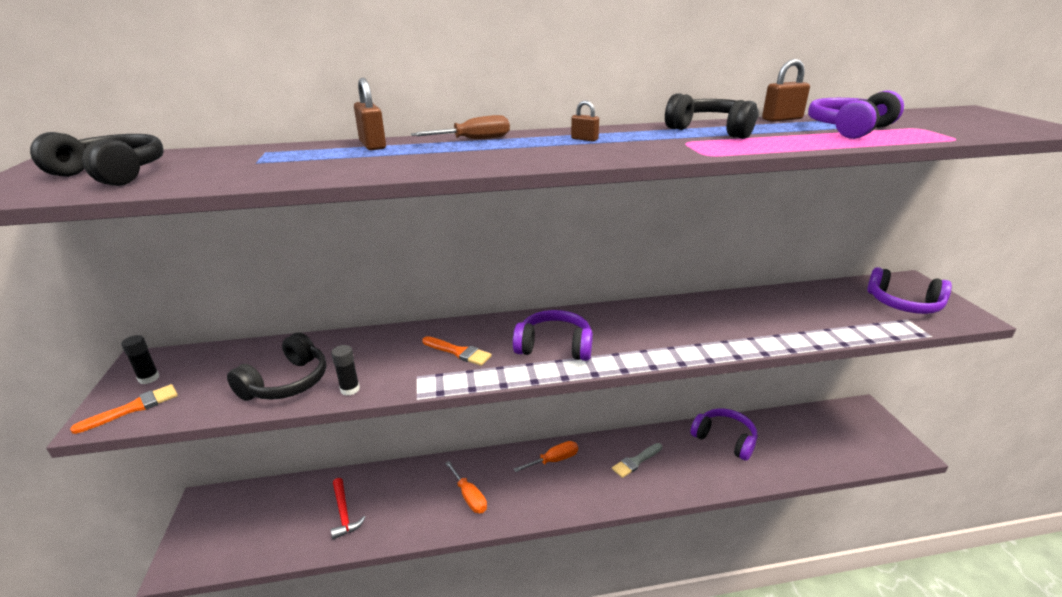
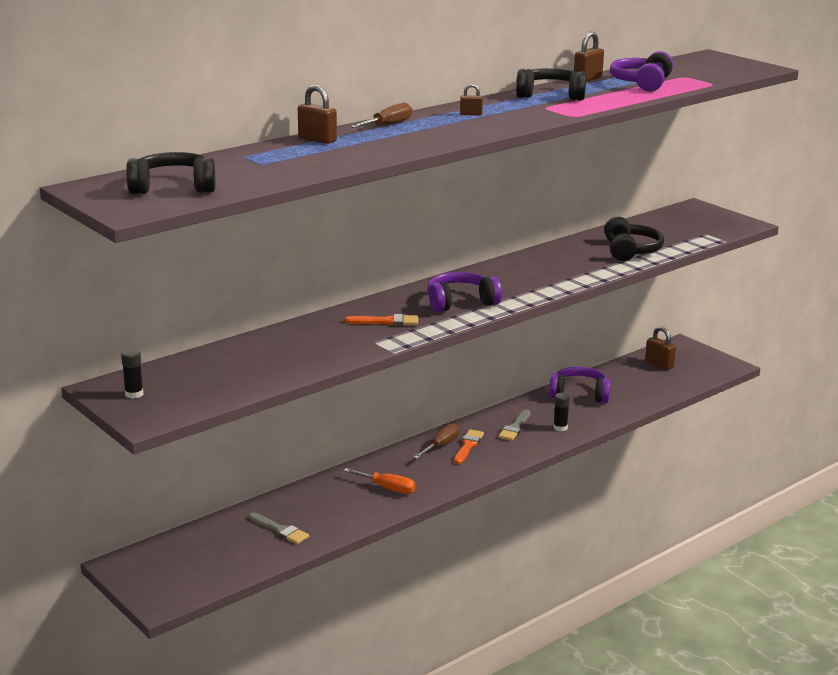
camera: 30 degrees left, 5 degrees down
orange brush [70,384,178,434] -> orange brush moved to [454,429,484,464]
black headphones [227,332,326,401] -> black headphones moved to [604,217,664,261]
black glue stick [331,345,360,396] -> black glue stick moved to [553,393,570,431]
red hammer [331,478,366,540] -> grey brush [248,512,309,544]
orange screwdriver [514,441,578,472] -> brown screwdriver [413,423,459,459]
purple headphones [867,267,952,314] -> none
none -> brown padlock [645,326,676,370]

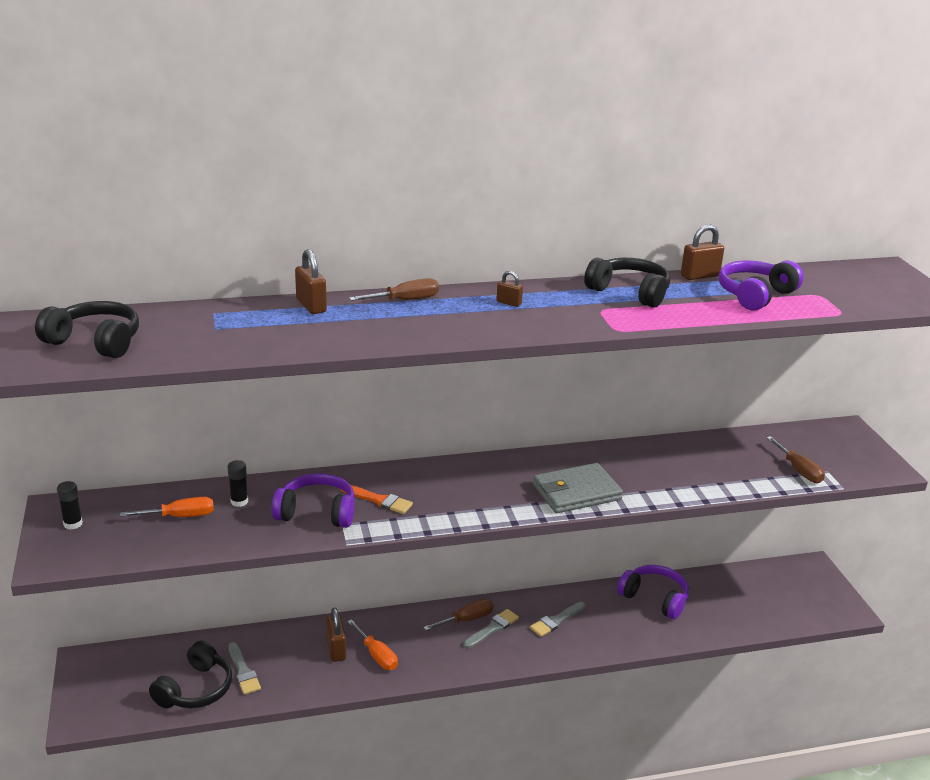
camera: 25 degrees right, 5 degrees up
purple headphones [427,272,502,312] -> purple headphones moved to [272,473,355,528]
orange brush [454,429,484,464] -> grey brush [463,609,519,649]
black glue stick [553,393,570,431] -> black glue stick moved to [228,460,248,507]
black headphones [604,217,664,261] -> black headphones moved to [149,640,232,708]
brown padlock [645,326,676,370] -> brown padlock moved to [326,607,346,662]
none -> orange screwdriver [120,497,214,517]
none -> grey wallet [533,463,623,513]
none -> brown screwdriver [766,436,825,483]

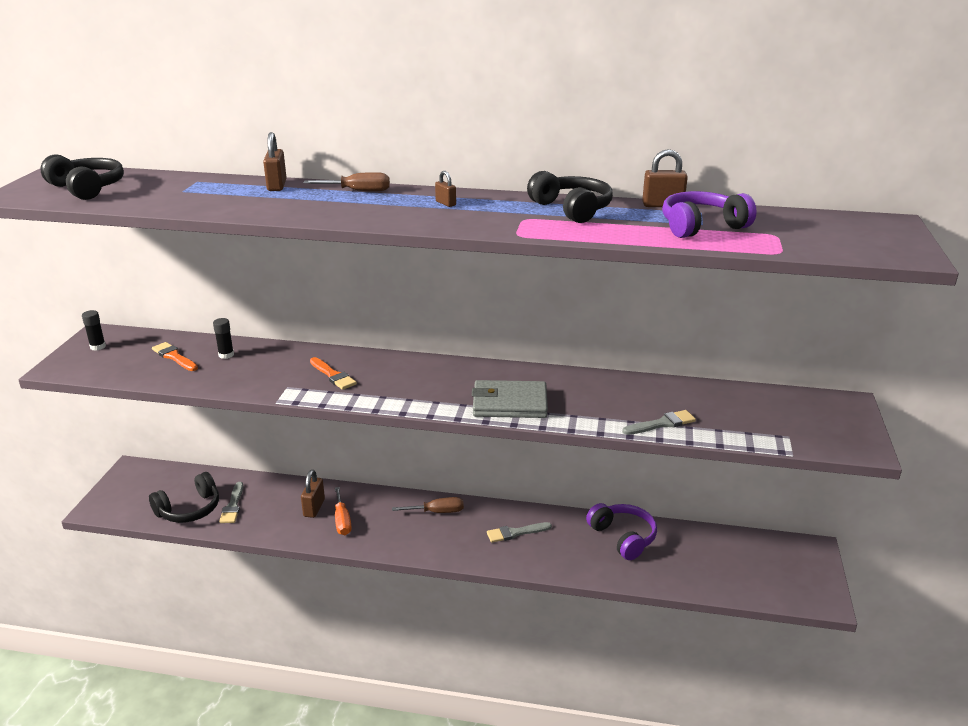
camera: 25 degrees right, 0 degrees up
orange screwdriver [120,497,214,517] -> orange brush [152,342,198,371]
purple headphones [272,473,355,528] -> none
grey brush [463,609,519,649] -> grey brush moved to [622,410,696,435]
brown screwdriver [766,436,825,483] -> none

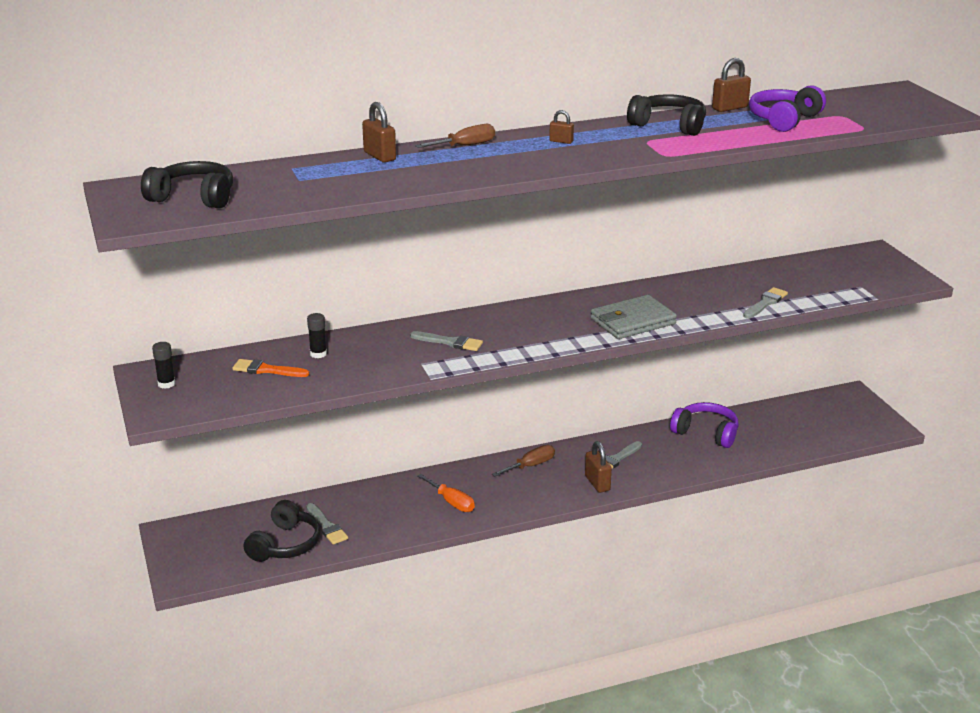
camera: 30 degrees left, 0 degrees up
brown padlock [301,470,325,518] -> brown padlock moved to [585,441,612,493]
orange brush [310,357,357,390] -> grey brush [410,331,483,351]

